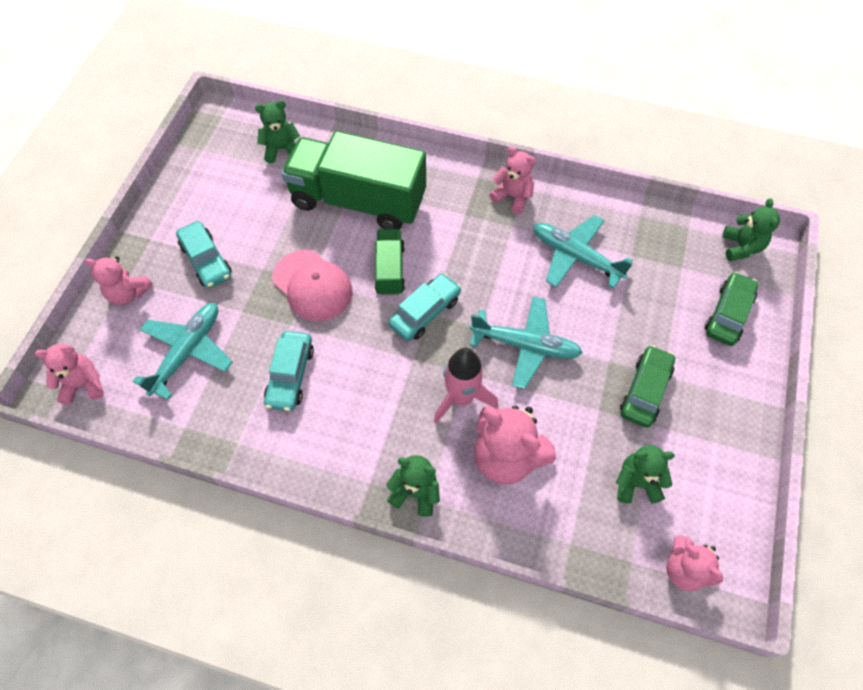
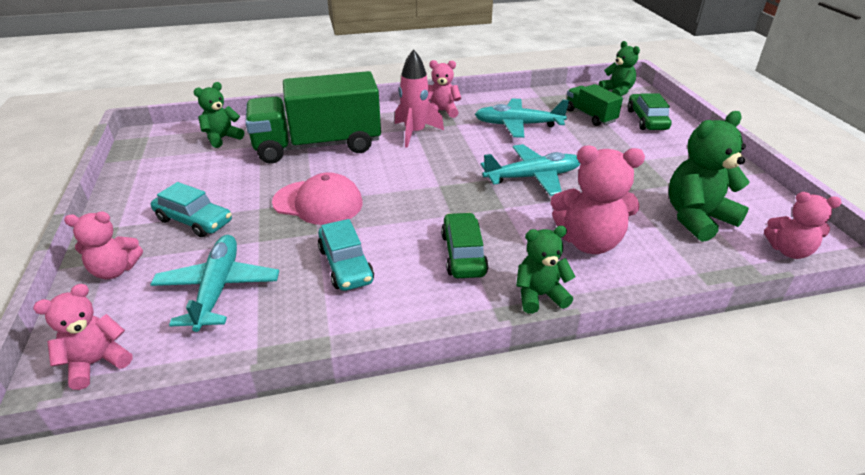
camera: 30 degrees left, 25 degrees down
green truck [375,229,405,296] -> green truck moved to [567,84,623,126]
turquoise car [389,273,461,341] -> none
pink rocket [434,348,498,424] -> pink rocket moved to [395,49,444,148]
green teddy bear [616,445,675,504] -> green teddy bear [669,111,750,242], size x1.60
green car [620,345,675,428] -> green car moved to [441,212,489,278]

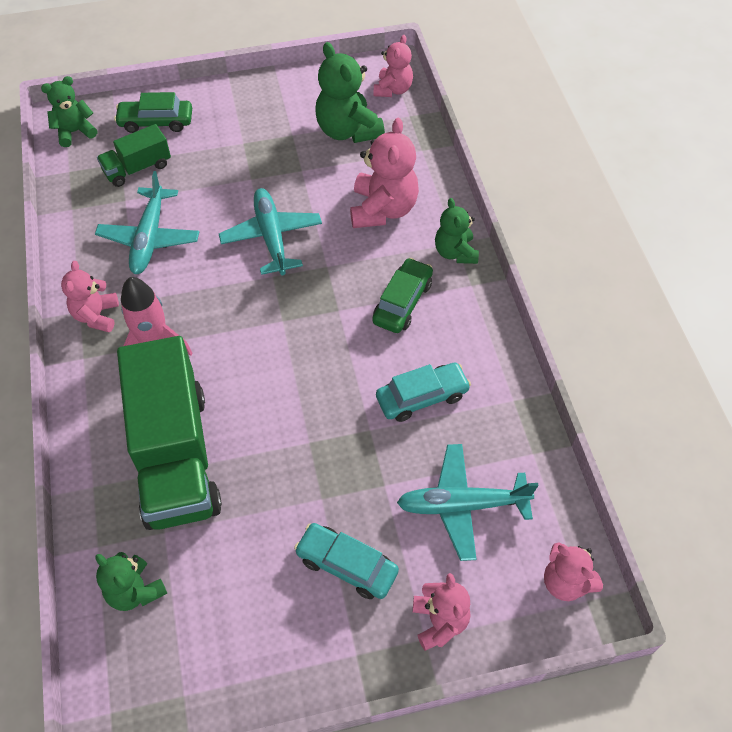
camera: 90 degrees left, 20 degrees up
turquoise car [151,182,232,237] -> turquoise car turned 90 degrees counterclockwise [294,523,399,599]
pink cap [272,172,363,225] -> none
green car [441,212,489,278] -> green car turned 120 degrees clockwise [372,258,433,333]

